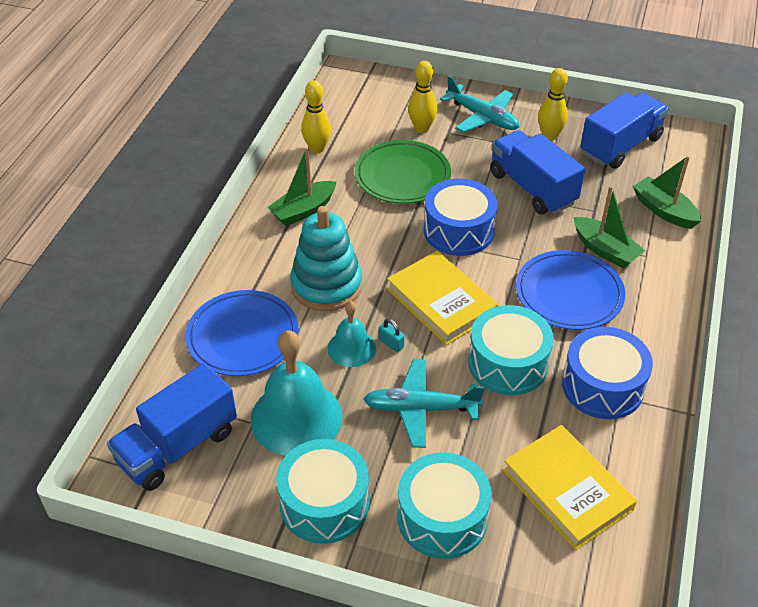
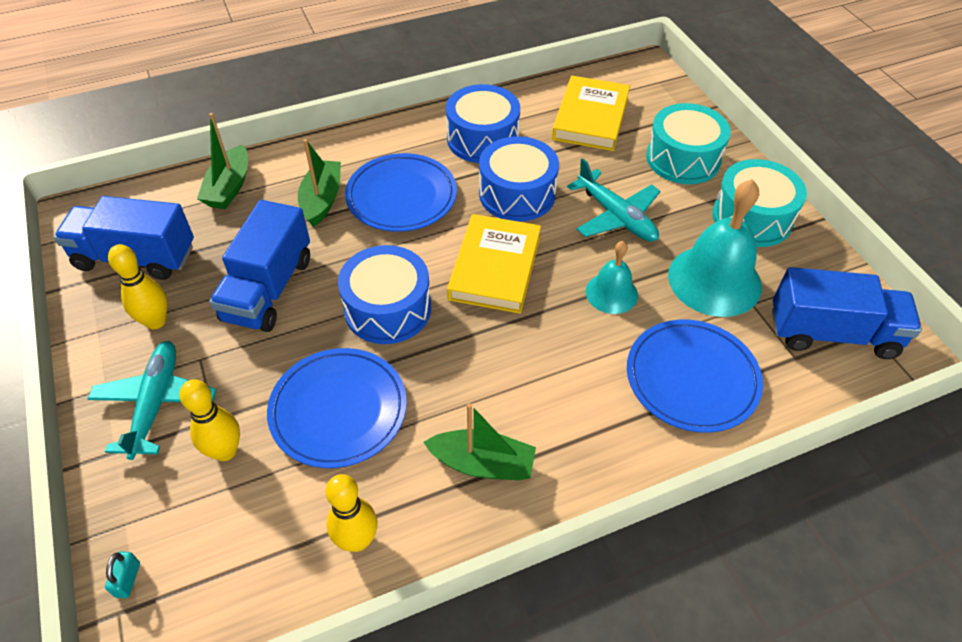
camera: 130 degrees left, 5 degrees up
turquoise stacking toy [290,206,362,311] -> none
green plate [354,140,451,204] -> blue plate [267,348,407,468]
turquoise padlock [379,319,405,352] -> turquoise padlock moved to [105,551,140,598]
turquoise drum [468,305,554,395] -> blue drum [479,136,559,222]

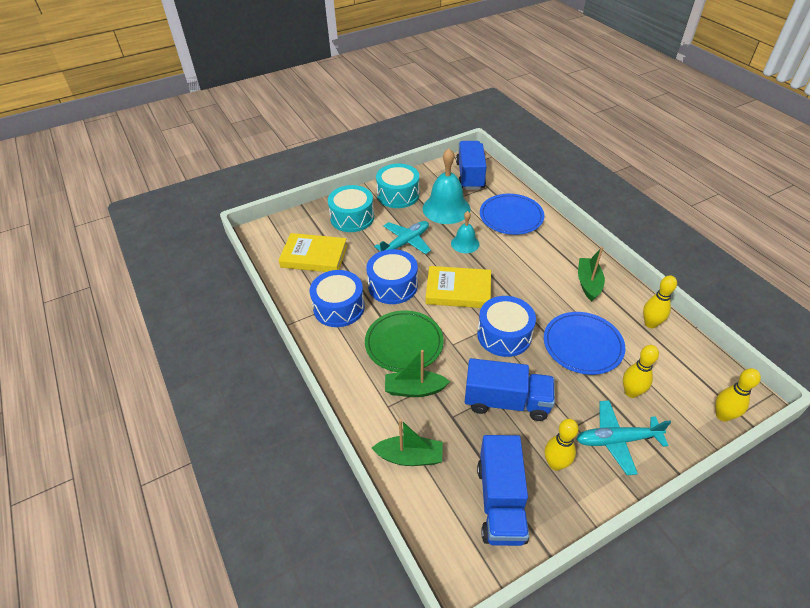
camera: 95 degrees left, 5 degrees down
turquoise padlock [105,551,140,598] -> yellow bowling pin [715,368,761,422]
blue plate [345,153,457,232] -> green plate [365,310,443,372]

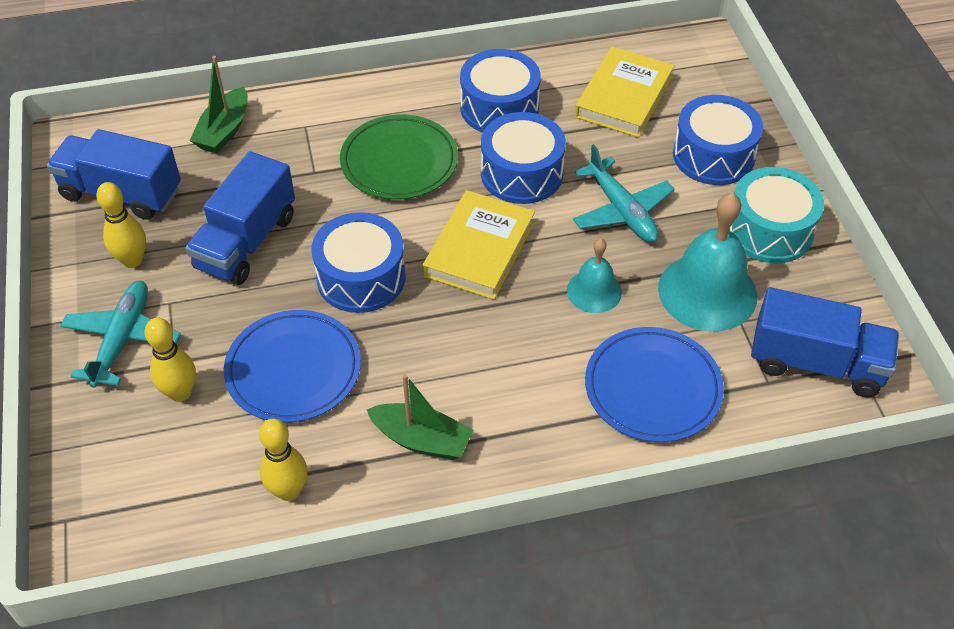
camera: 105 degrees right, 5 degrees up
turquoise drum [328,185,374,232] -> blue drum [673,95,763,185]
green boat [385,350,450,397] -> none
yellow bowling pin [715,368,761,422] -> none

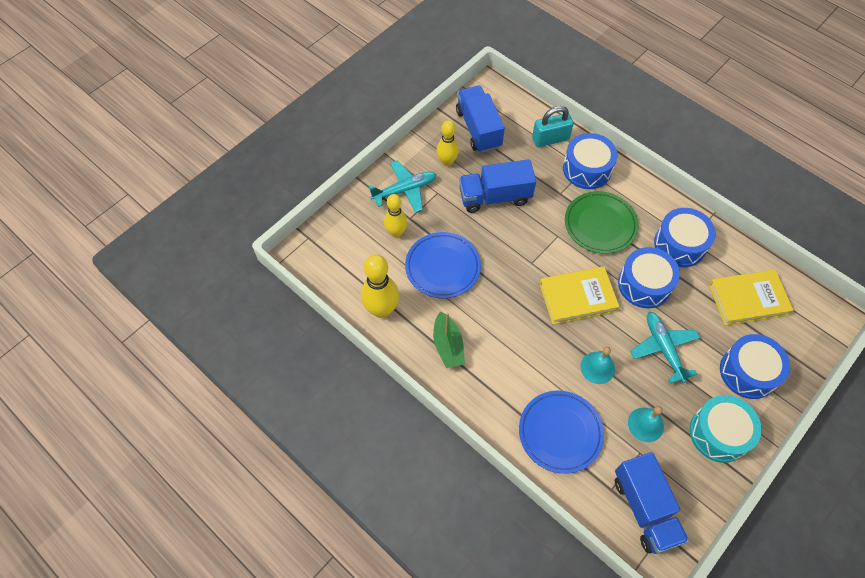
camera: 55 degrees right, 10 degrees up
green boat [190,56,248,154] -> turquoise padlock [532,106,574,147]
yellow bowling pin [259,419,307,501] -> yellow bowling pin [361,254,399,318], size x1.52
blue drum [312,212,406,313] -> blue drum moved to [563,133,617,189]
turquoise plane [573,144,675,242] -> turquoise plane turned 135 degrees clockwise [630,312,700,383]
turquoise bell [658,193,757,332] -> turquoise bell [628,406,664,442], size x0.56

